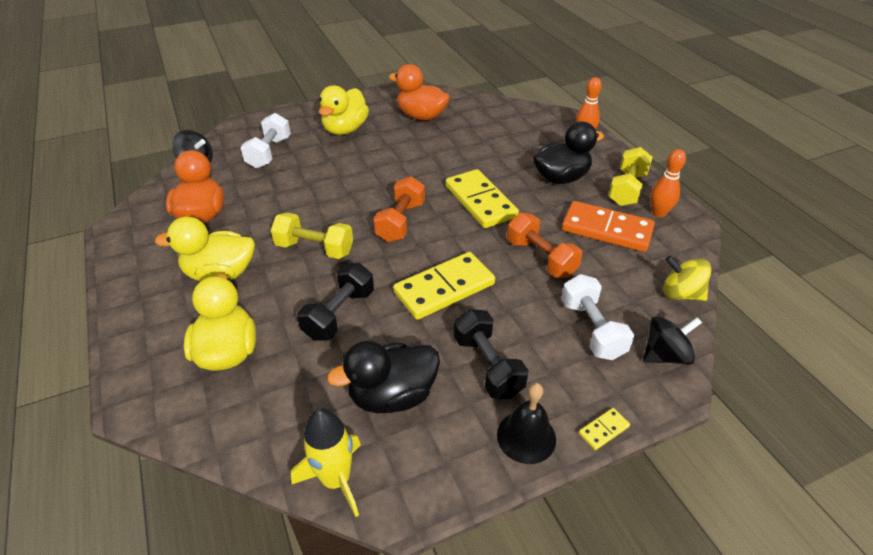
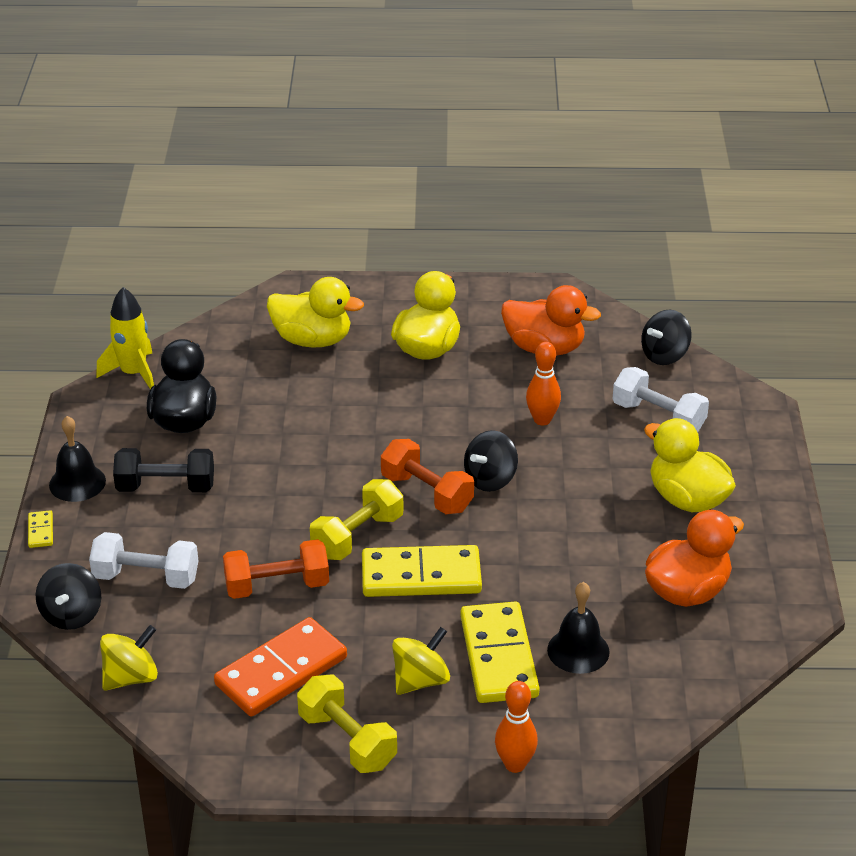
camera: 115 degrees right, 5 degrees down
yellow dumbbell [271,213,353,259] -> yellow dumbbell moved to [310,479,403,560]
black dumbbell [297,263,374,341] -> none
yellow domino [393,252,495,320] -> yellow domino moved to [460,602,539,703]
black duck [533,121,604,184] -> yellow spinning top [392,627,450,695]
orange bowling pin [651,149,686,217] -> orange bowling pin moved to [526,342,561,426]
none -> black spinning top [464,430,518,492]
none -> black bell [547,582,610,674]

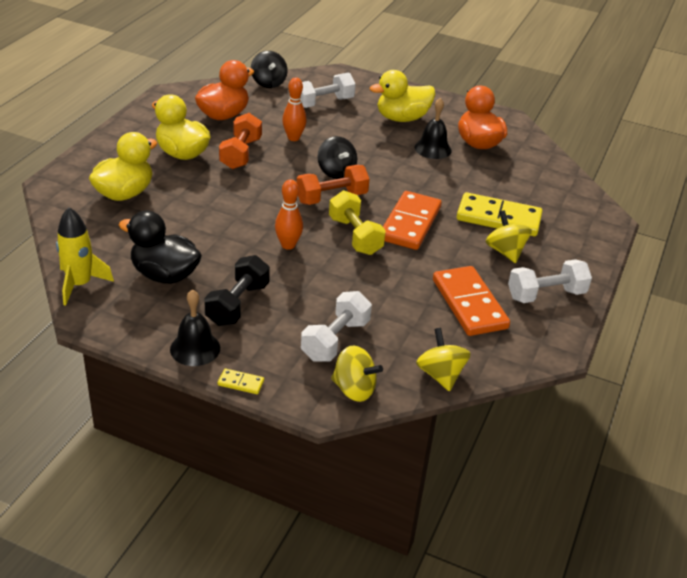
camera: 70 degrees left, 0 degrees up
black spinning top [36,563,101,630] -> yellow spinning top [331,345,383,402]
orange dumbbell [223,539,329,599] -> orange dumbbell moved to [219,113,262,169]
yellow dumbbell [297,674,397,773] -> white dumbbell [508,259,592,303]
yellow domino [362,545,482,597] -> orange domino [383,191,442,250]
orange bowling pin [495,681,538,773] -> orange bowling pin moved to [275,179,303,250]
black bell [547,582,610,674] -> black bell moved to [415,98,452,159]

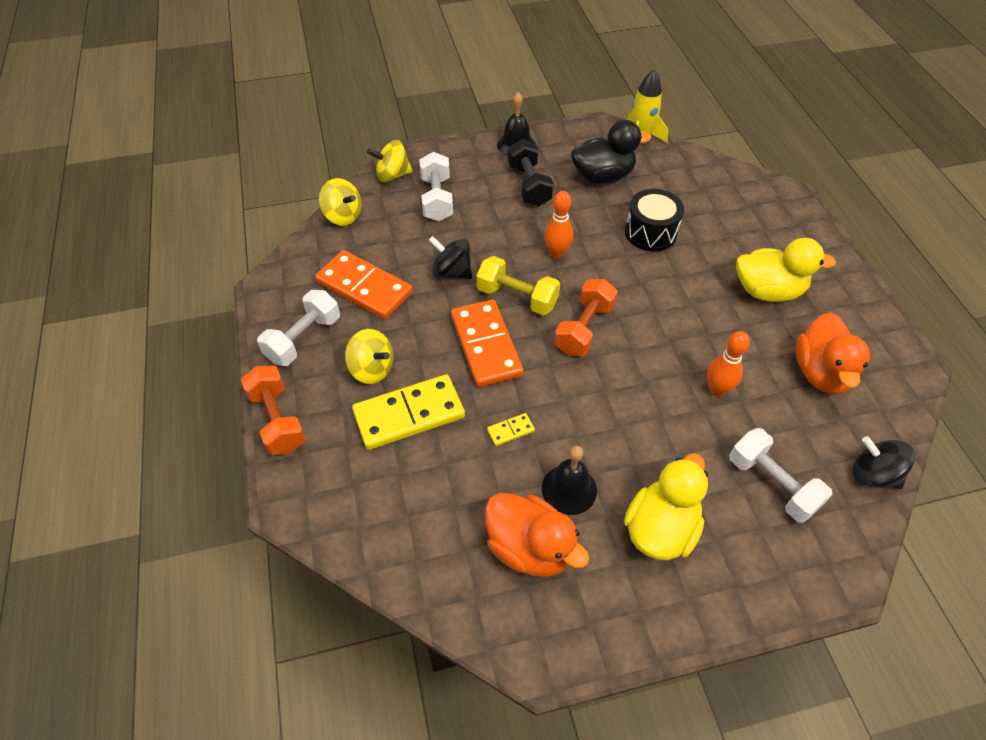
camera: 145 degrees right, 15 degrees up
yellow duck [89,132,157,201] -> none
yellow domino [218,369,264,394] -> yellow domino moved to [487,413,535,446]
orange dumbbell [219,113,262,169] -> orange dumbbell moved to [241,366,306,455]
white dumbbell [301,72,356,108] -> white dumbbell turned 60 degrees counterclockwise [729,428,832,523]
black spinning top [317,136,357,179] -> black spinning top moved to [429,236,472,279]
none -> black drum [625,189,684,252]

